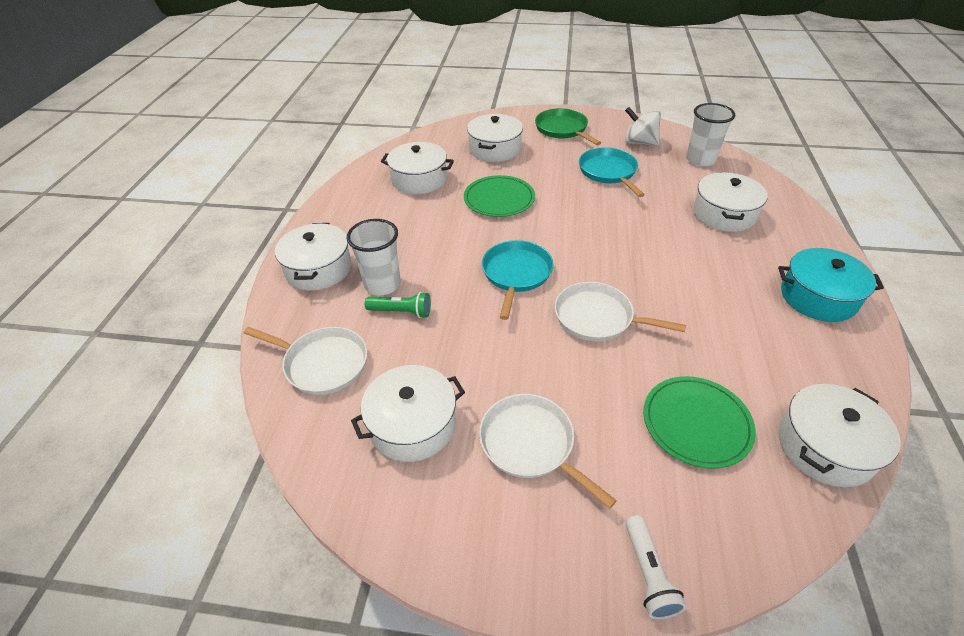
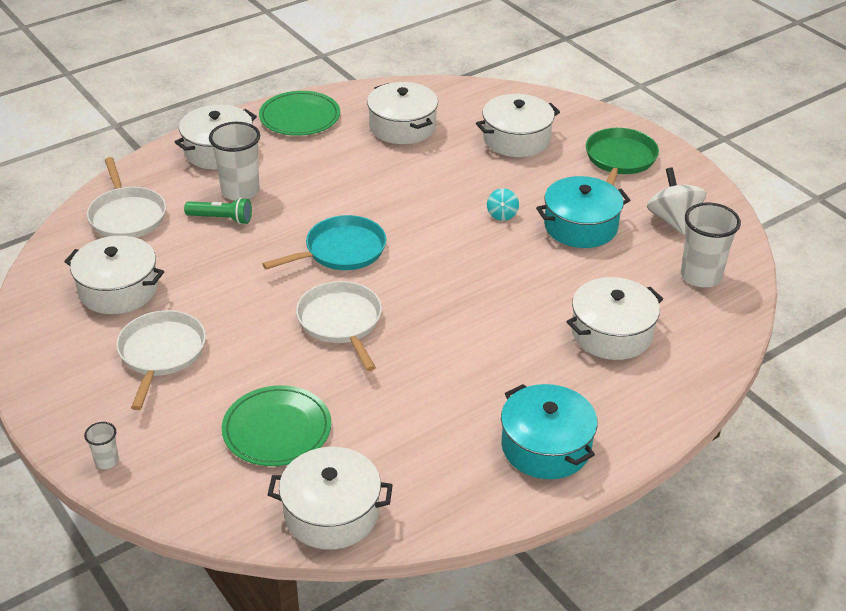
camera: 45 degrees right, 5 degrees down
green flashlight [365,292,431,318] -> green flashlight turned 45 degrees counterclockwise [184,198,252,224]
green plate [464,175,535,217] -> green plate moved to [259,91,340,136]
turquoise pan [579,147,645,197] -> turquoise pot [536,176,630,248]
white flashlight [626,515,686,619] -> white cup [84,422,119,469]
none -> turquoise spinning top [487,188,519,221]

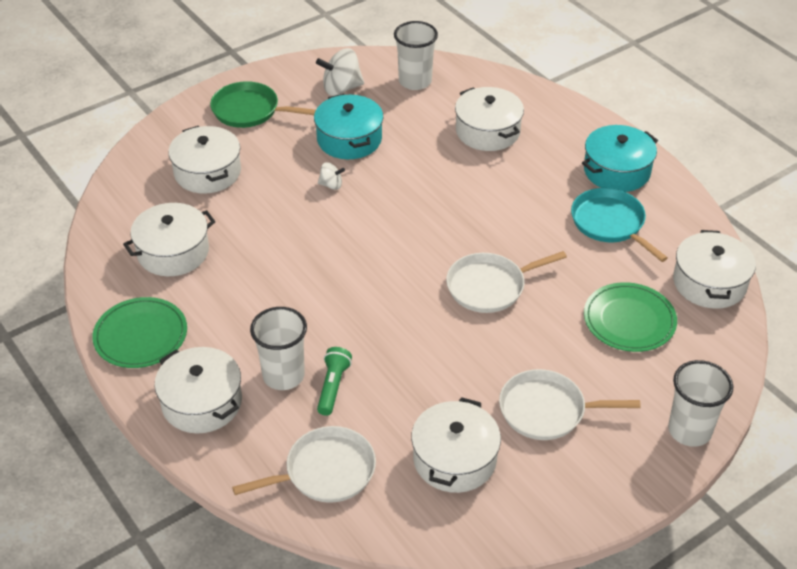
camera: 90 degrees left, 5 degrees up
white cup [84,422,119,469] -> white cup [668,360,733,447], size x2.05
turquoise pan [262,215,386,270] -> turquoise pan moved to [571,188,668,262]
turquoise spinning top [487,188,519,221] -> white spinning top [318,162,345,190]

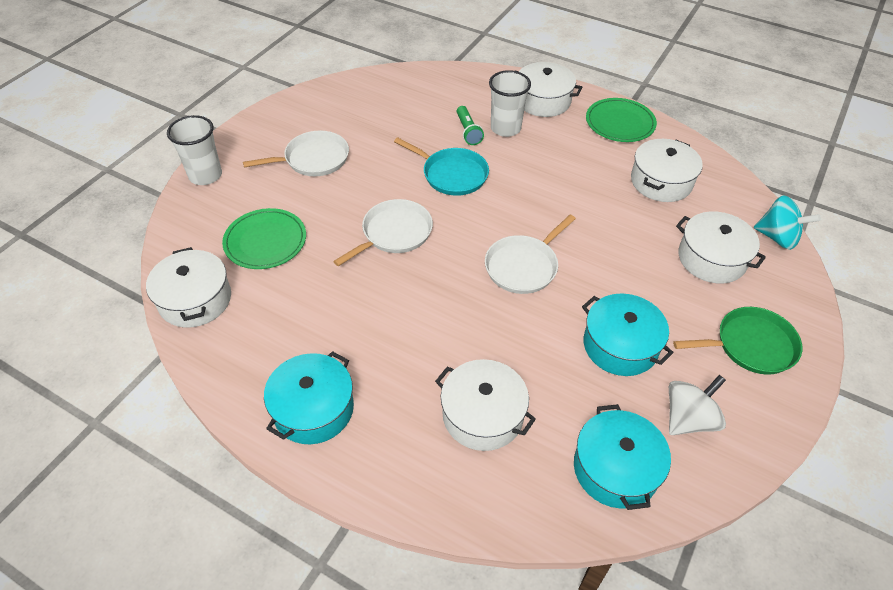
camera: 155 degrees right, 5 degrees up
white pan [232,426,376,503] -> white pan moved to [485,215,576,294]
white spinning top [318,162,345,190] -> none
white cup [394,21,438,90] -> turquoise pot [574,404,671,510]
white pot [411,397,501,493] -> none
turquoise pan [571,188,668,262] -> turquoise pan moved to [394,137,489,196]
none -> turquoise spinning top [754,195,821,250]

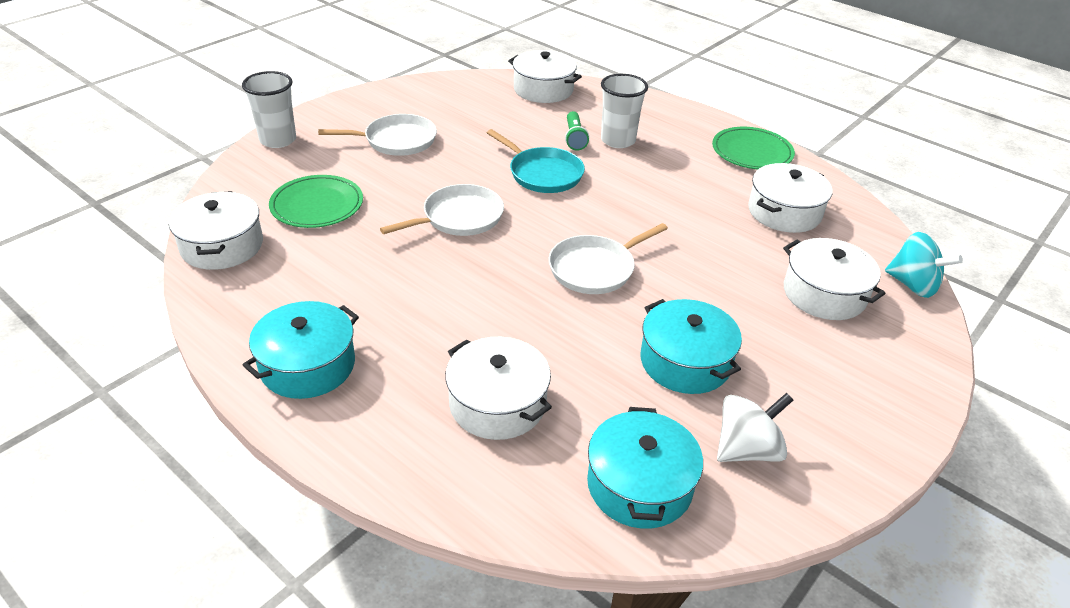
camera: 10 degrees right, 10 degrees down
white pot [517,62,582,117] -> white pot moved to [508,50,582,103]
green pan [673,307,802,375] -> none

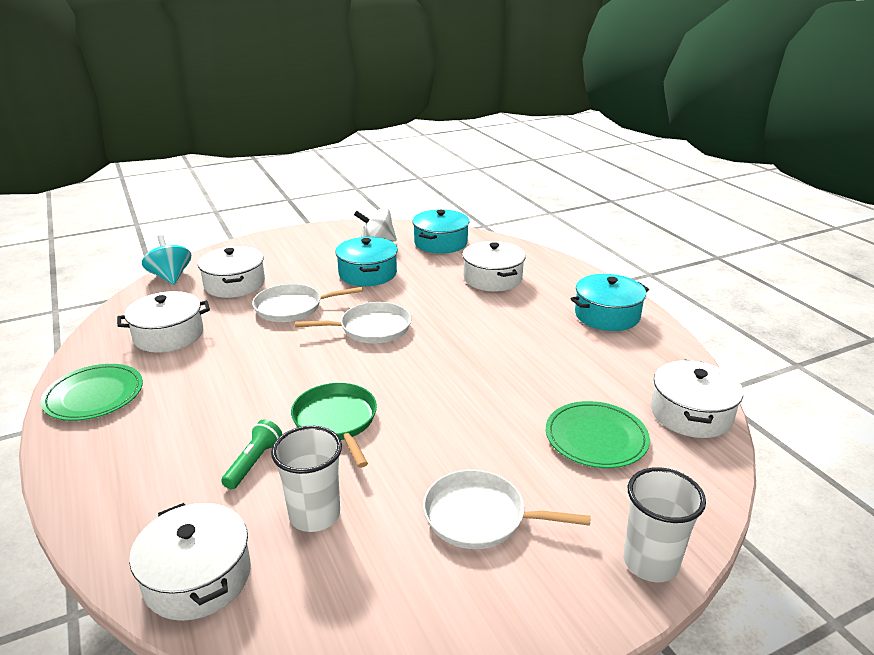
camera: 155 degrees left, 10 degrees down
white pan [380,184,504,236] -> white pan moved to [252,284,363,322]
turquoise pan [487,129,585,193] -> green pan [291,383,377,468]
white cup [601,74,648,148] -> white cup moved to [271,426,342,532]

